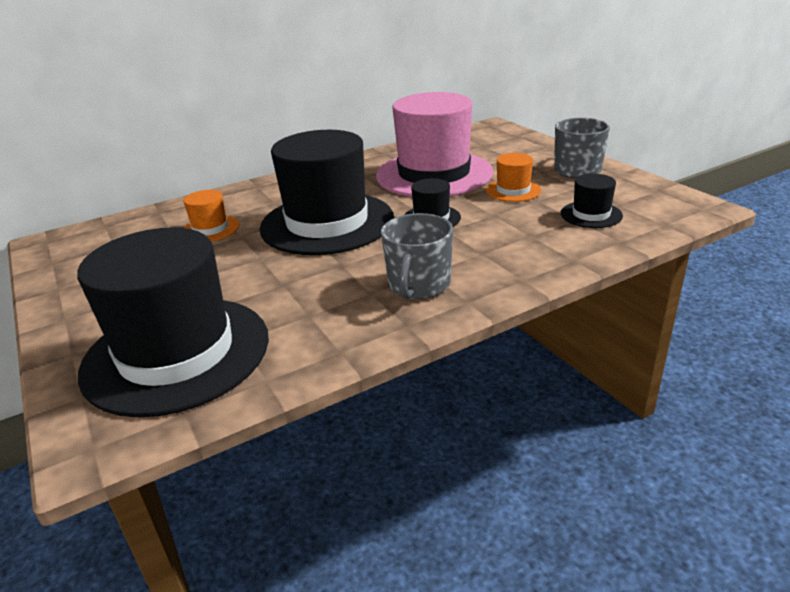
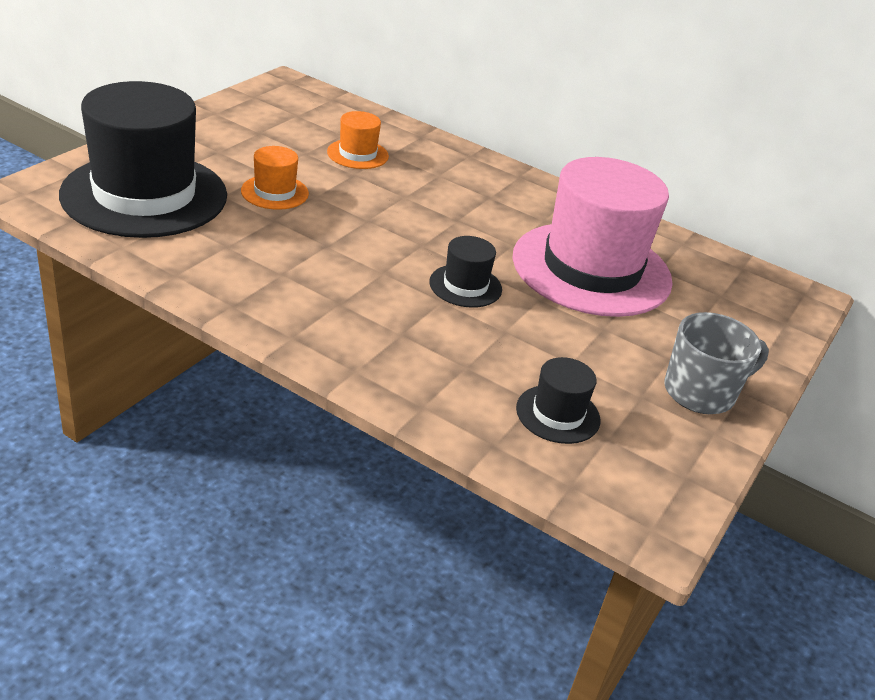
camera: 55 degrees right, 5 degrees up
black hat [260,130,394,255] -> none
grey mug [381,213,453,299] -> none
orange hat [486,153,541,202] -> orange hat moved to [241,146,309,210]

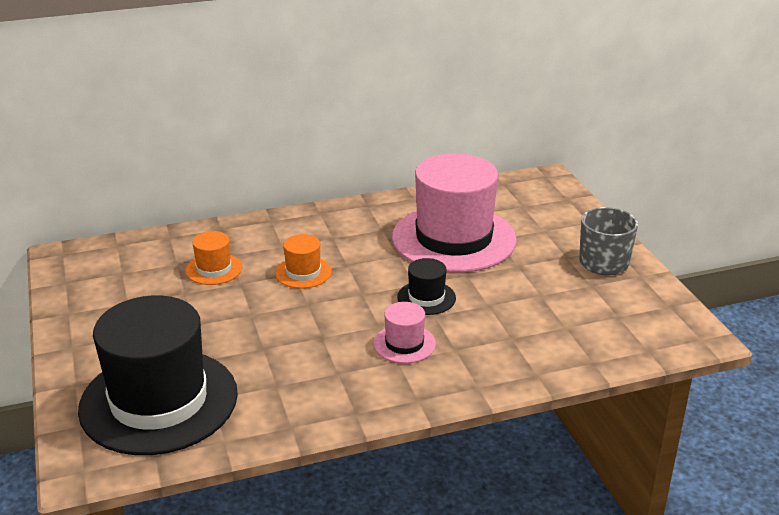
camera: 45 degrees left, 5 degrees down
orange hat [241,146,309,210] -> orange hat moved to [275,234,332,288]
black hat [516,357,601,444] -> none
none -> pink hat [373,302,436,363]

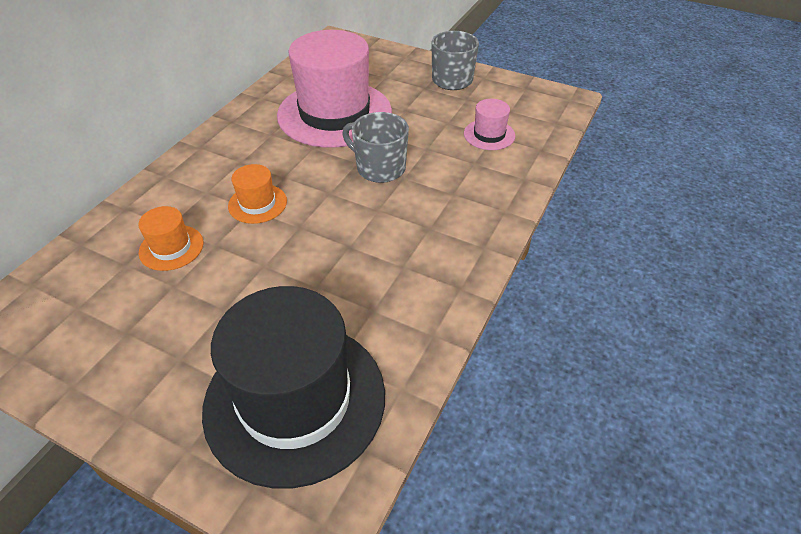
camera: 45 degrees left, 15 degrees up
pink hat [373,302,436,363] -> pink hat moved to [464,99,515,150]
black hat [397,258,456,315] -> grey mug [342,112,409,183]

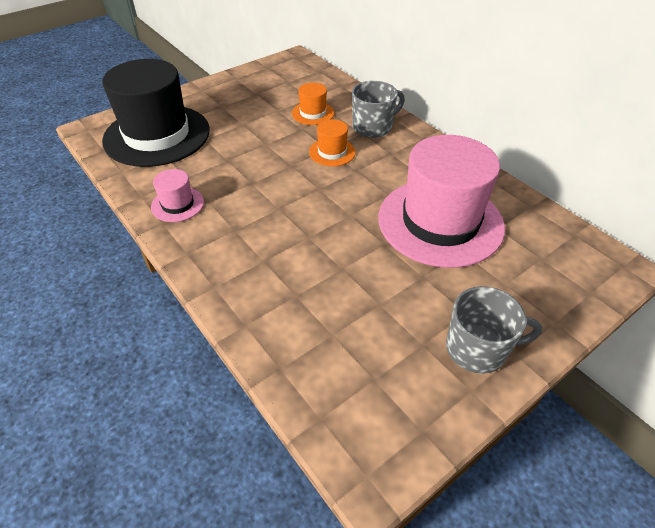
camera: 115 degrees right, 0 degrees up
grey mug [342,112,409,183] -> grey mug moved to [352,81,405,138]
pink hat [464,99,515,150] -> pink hat moved to [151,169,204,222]

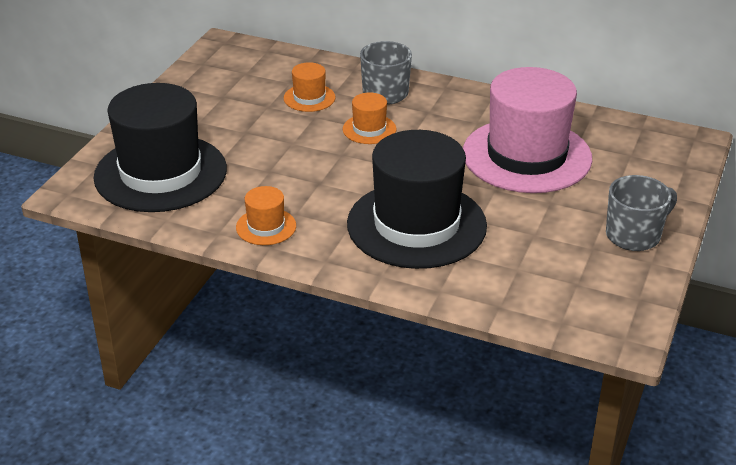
camera: 30 degrees left, 10 degrees down
pink hat [151,169,204,222] -> orange hat [236,186,296,245]
none -> black hat [347,130,487,269]

